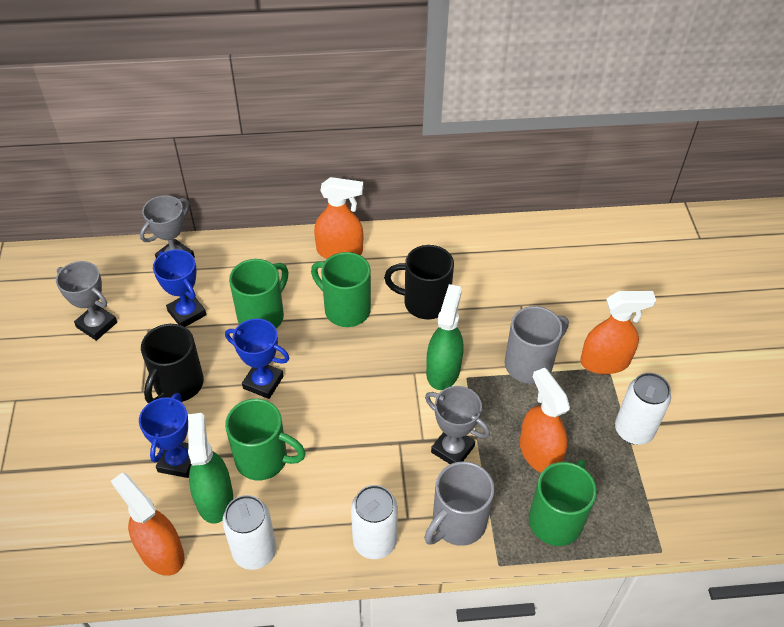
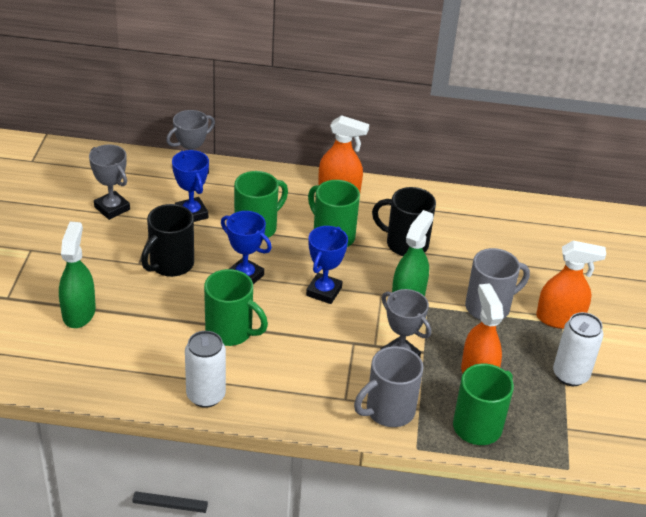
camera: 10 degrees right, 10 degrees down
orange spray bottle [111,472,185,576] -> none
blue trophy [139,393,191,478] -> blue trophy moved to [306,226,348,304]
green spray bottle [188,413,233,523] -> green spray bottle moved to [59,222,96,328]
white can [351,485,398,559] -> none

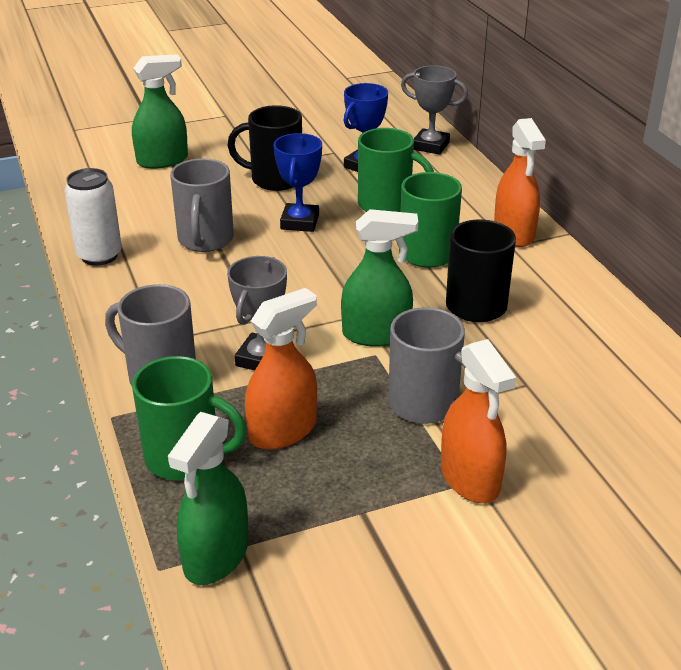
camera: 65 degrees right, 5 degrees down
grey trophy [89,144,130,220] -> none
green mug [204,269,268,346] -> grey mug [170,158,234,252]
blue trophy [306,226,348,304] -> none
white can [553,312,604,386] -> none
none -> green spray bottle [168,412,248,585]

